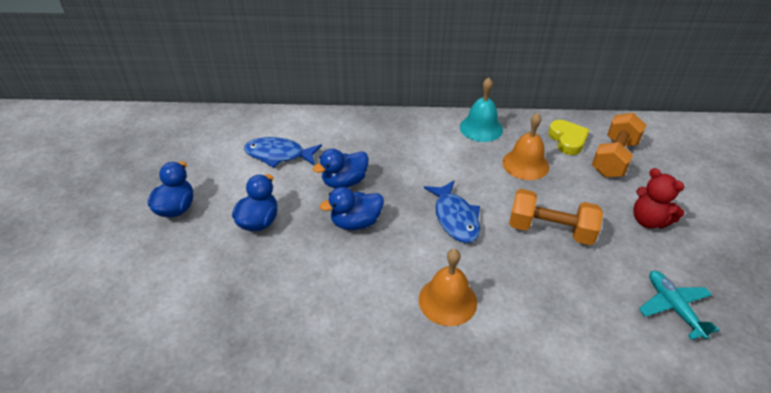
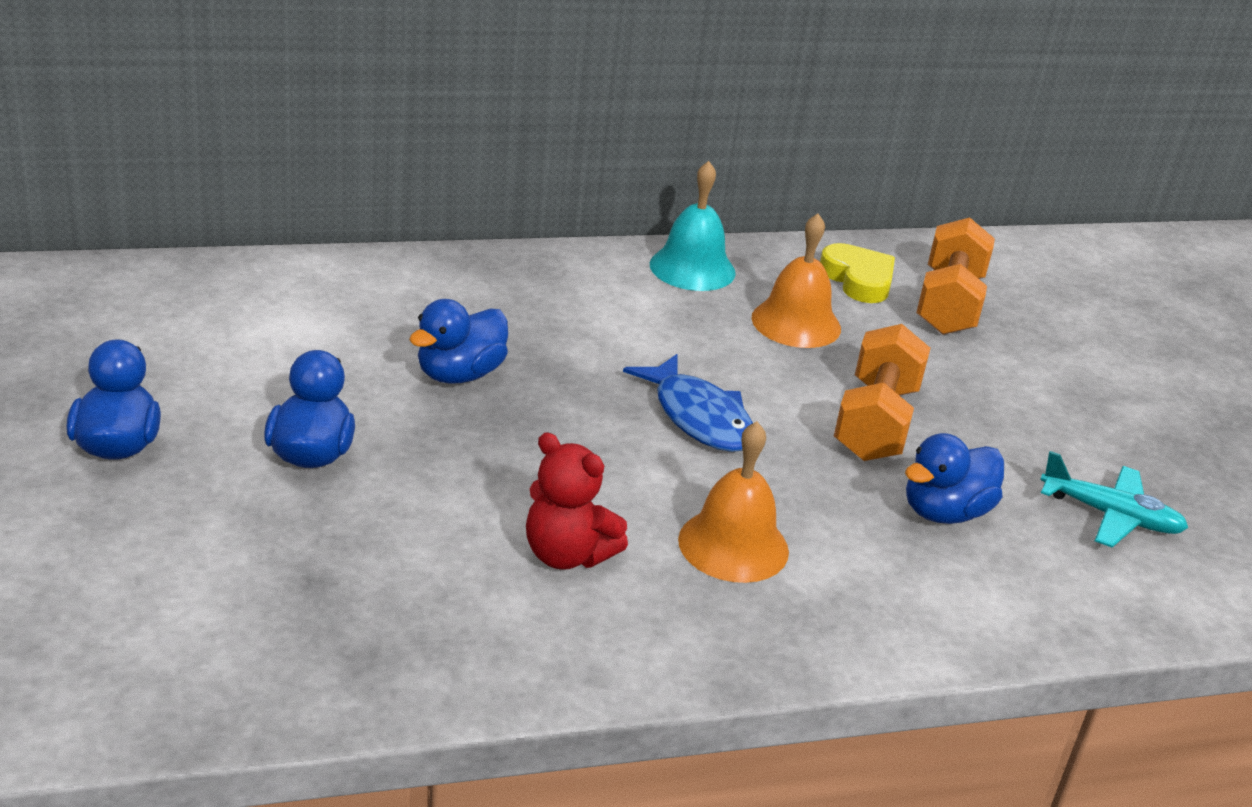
camera: 20 degrees left, 10 degrees down
blue fish [244,137,322,168] -> none
blue duck [319,187,384,230] -> blue duck moved to [905,433,1004,524]
orange dumbbell [509,189,603,245] -> orange dumbbell turned 75 degrees counterclockwise [834,324,931,461]
red teddy bear [633,168,684,229] -> red teddy bear moved to [526,432,628,570]
turquoise plane [639,271,719,340] -> turquoise plane turned 150 degrees clockwise [1040,451,1188,548]

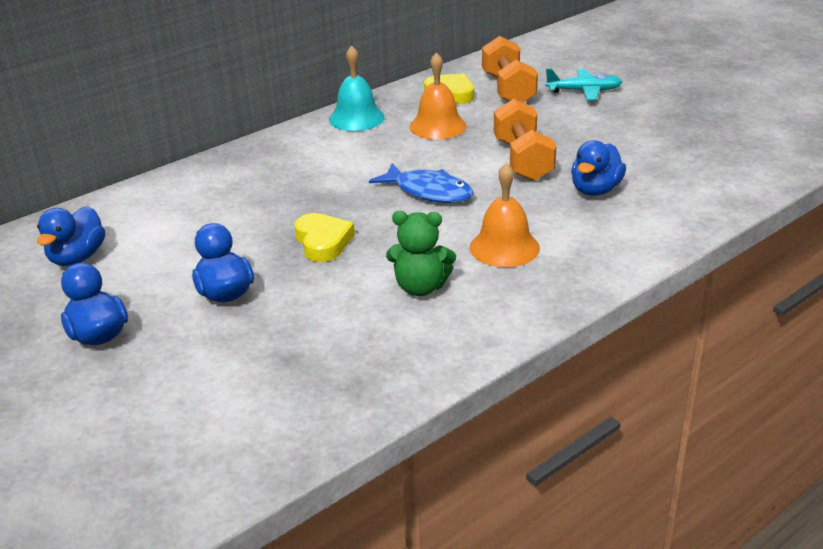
camera: 20 degrees left, 0 degrees up
blue duck [409,299,508,384] -> blue duck moved to [37,206,105,266]
red teddy bear [526,432,628,570] -> green teddy bear [386,211,456,296]
turquoise plane [1040,451,1188,548] -> turquoise plane moved to [545,68,622,100]
none -> yellow heart [294,213,355,262]

